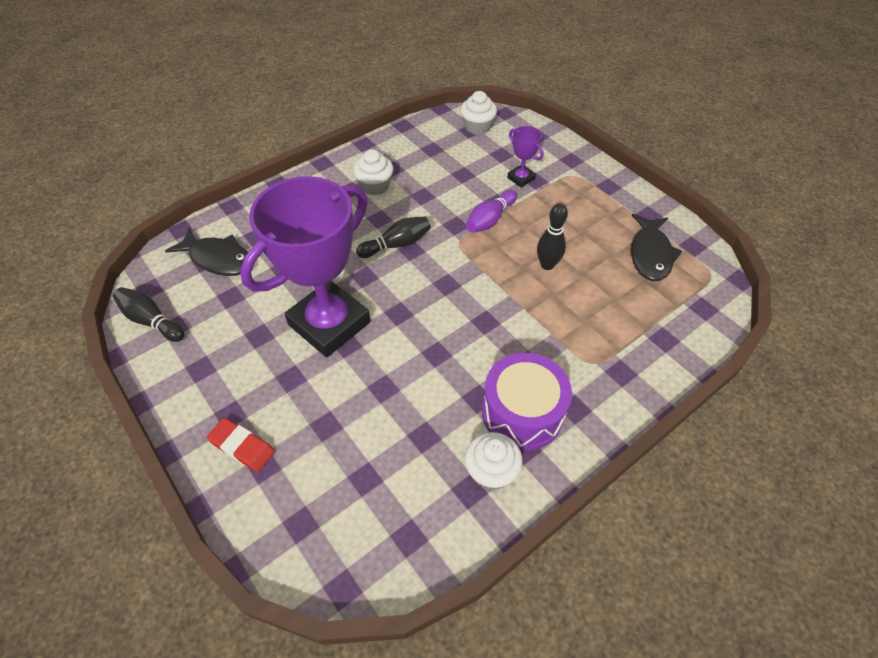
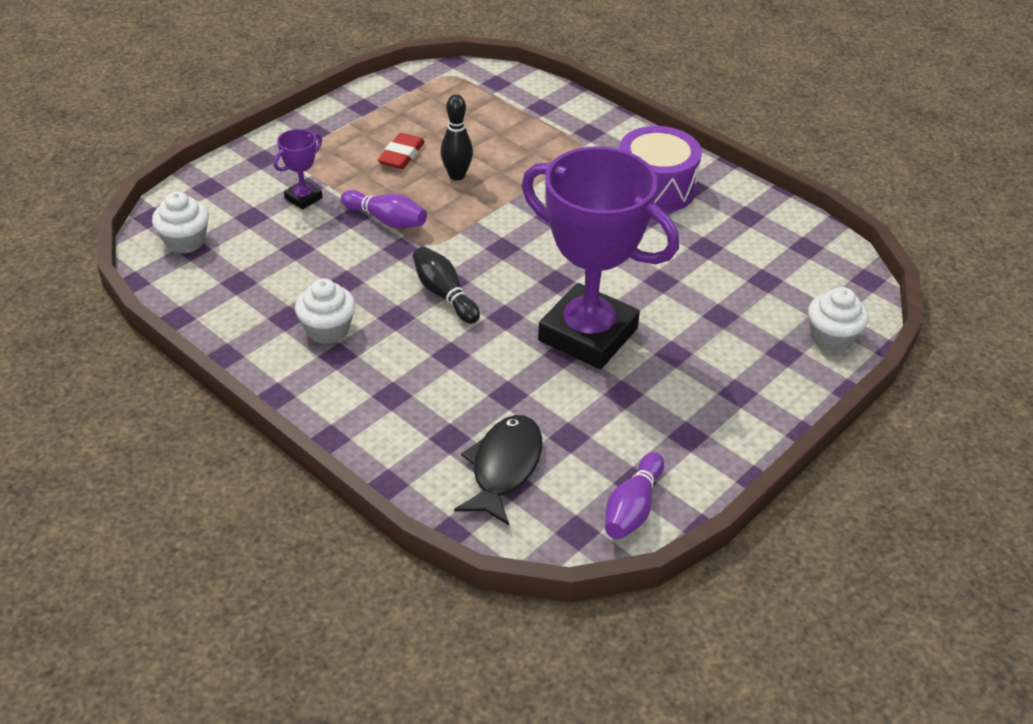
camera: 100 degrees left, 10 degrees down
black bowling pin [113,287,184,342] -> purple bowling pin [605,452,664,540]
red eraser [206,418,275,472] -> red eraser moved to [378,133,425,169]
white cupcake [465,432,523,490] -> white cupcake moved to [808,287,868,352]
black fish [631,214,682,281] -> none

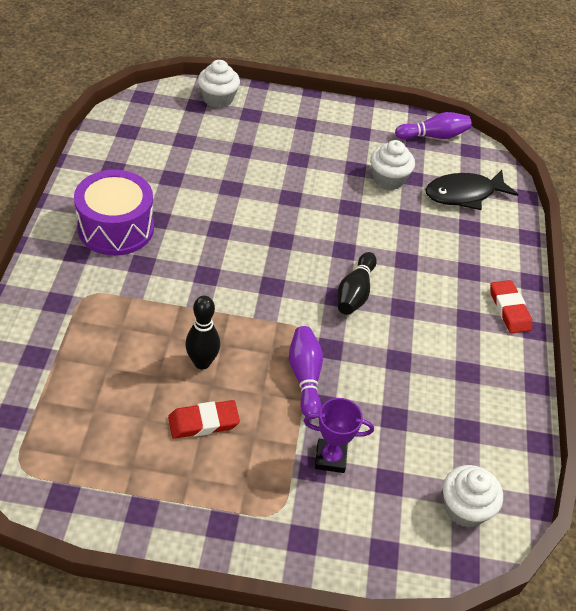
camera: 130 degrees left, 5 degrees up
white cupcake [295,278,355,344] -> white cupcake moved to [371,140,415,190]
purple trophy [522,146,679,369] -> none
none -> red eraser [490,280,532,334]

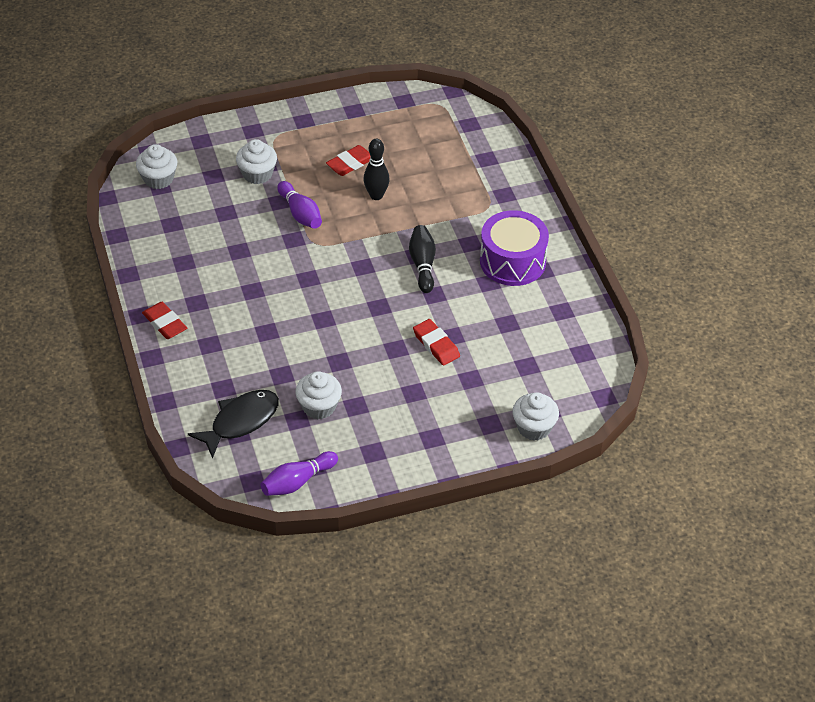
camera: 160 degrees right, 0 degrees up
purple trophy [304,398,374,473] -> white cupcake [236,139,277,184]
black bowling pin [337,252,377,315] -> black bowling pin moved to [409,225,436,293]
none -> red eraser [413,319,460,366]

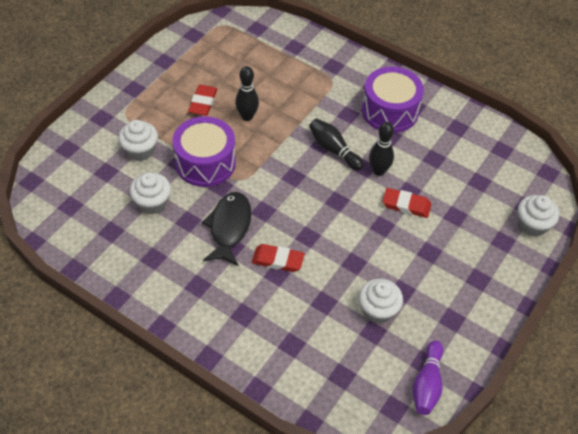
camera: 40 degrees left, 5 degrees up
white cupcake [136,144,177,189] -> white cupcake moved to [130,172,171,214]
red eraser [142,302,187,339] -> red eraser moved to [252,244,305,272]
black fish [188,390,279,459] -> black fish moved to [202,192,252,266]
purple bowling pin [277,181,322,229] -> purple drum [172,116,236,187]
none -> black bowling pin [369,122,394,176]

